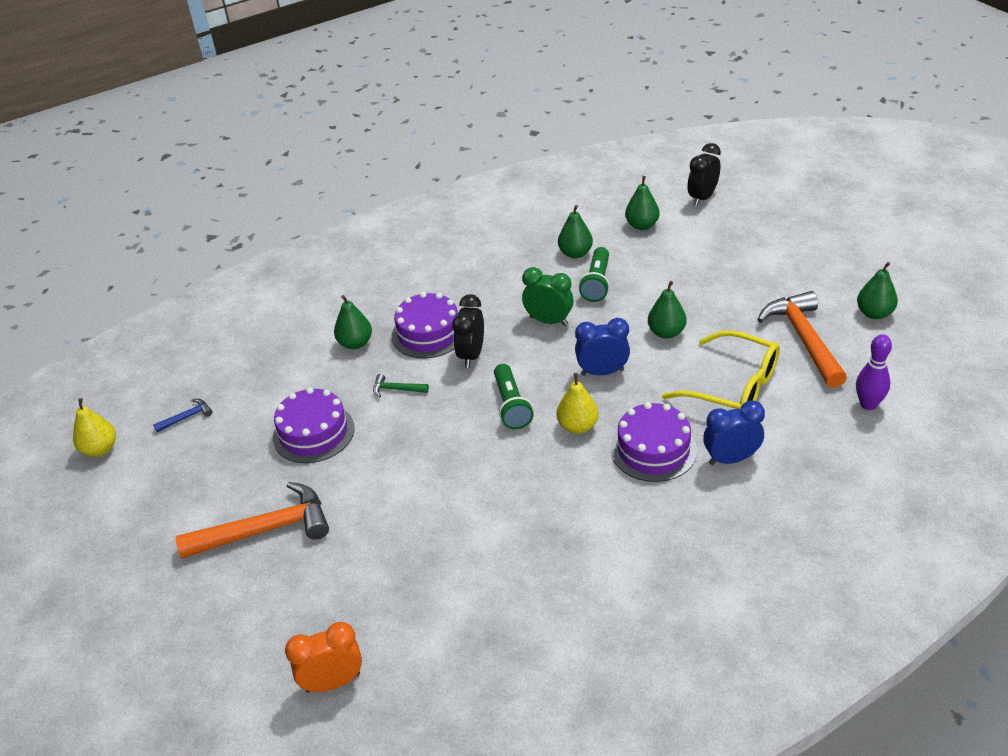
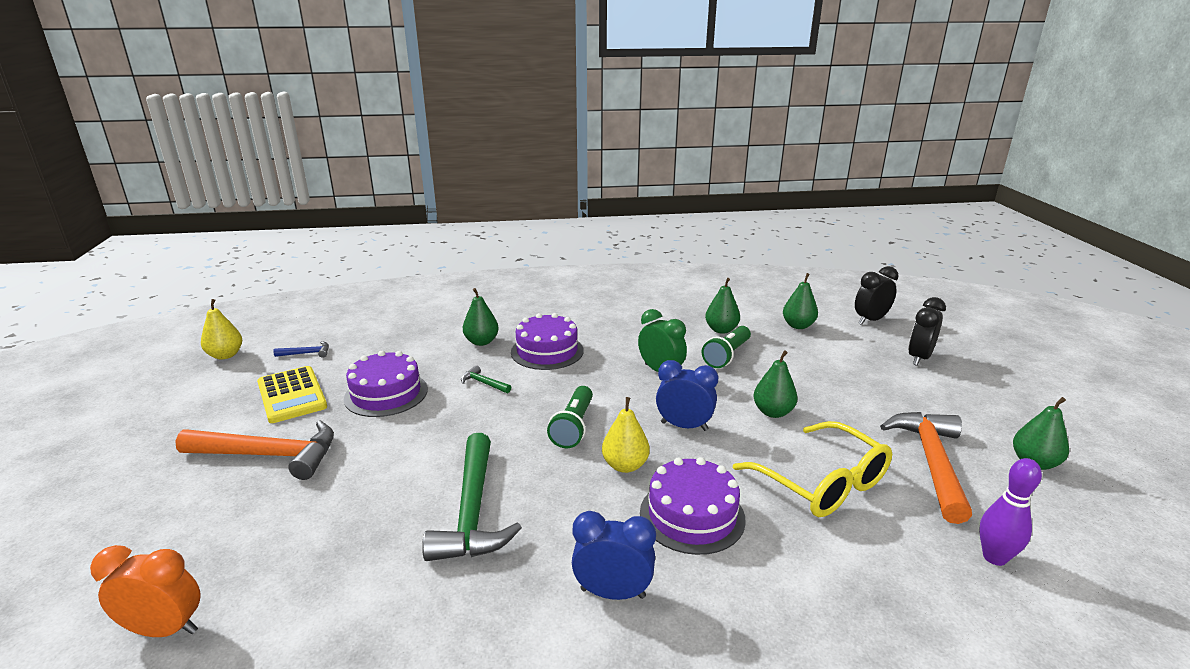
camera: 20 degrees right, 15 degrees down
black clock [452,294,484,368] -> black clock moved to [908,297,946,366]
blue clock [703,400,765,465] -> blue clock moved to [572,511,656,600]
none -> yellow calculator [257,366,327,423]
none -> green hammer [422,433,522,561]

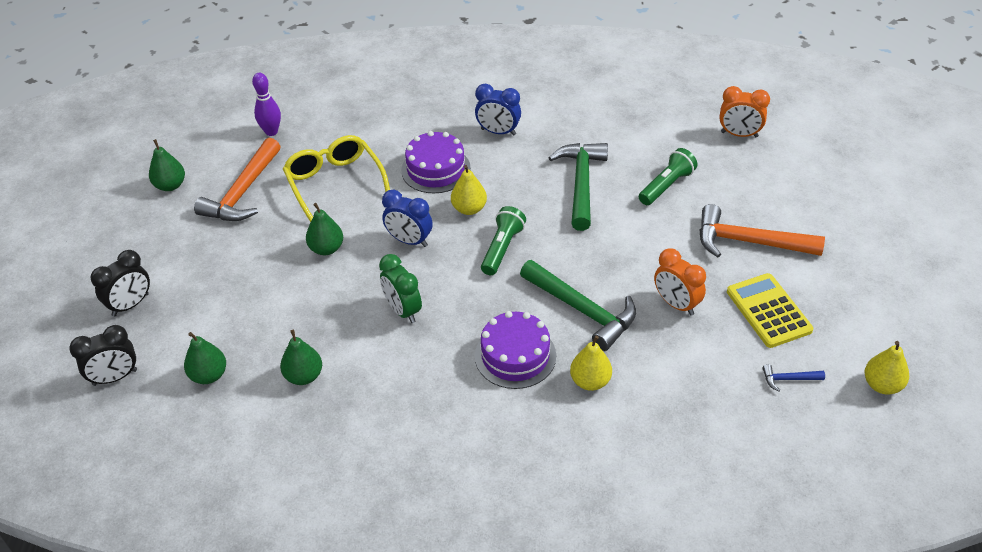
camera: 170 degrees left, 20 degrees up
purple cake [344,351,428,417] -> orange clock [654,248,706,316]
green hammer [461,365,511,393] -> green hammer [520,260,636,351], size x2.30
green pear [463,288,499,346] -> yellow pear [570,336,612,391]
green flashlight [702,326,751,368] -> green flashlight moved to [639,148,697,205]

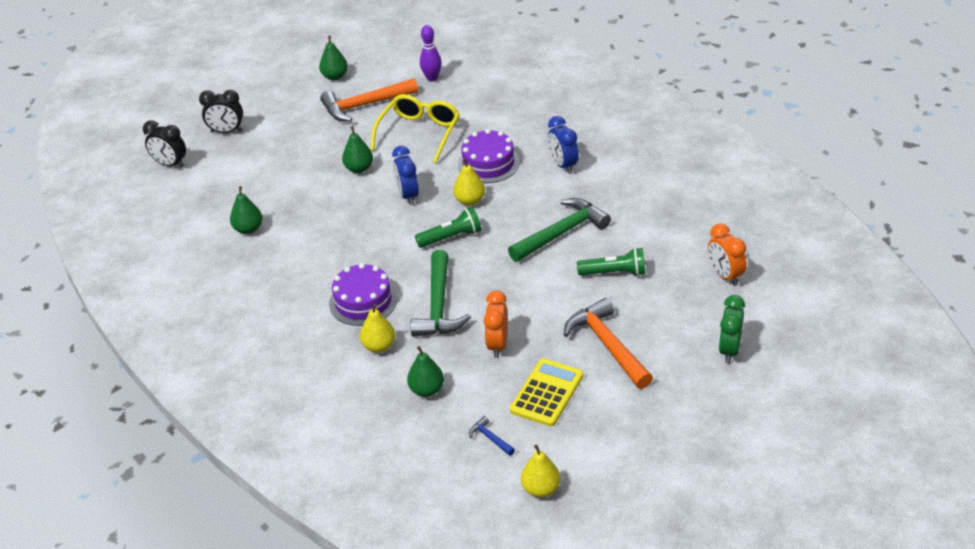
camera: 50 degrees right, 5 degrees down
green pear [184,332,226,384] -> green pear moved to [407,346,444,397]
green clock [379,254,422,323] -> green clock moved to [719,295,745,363]

